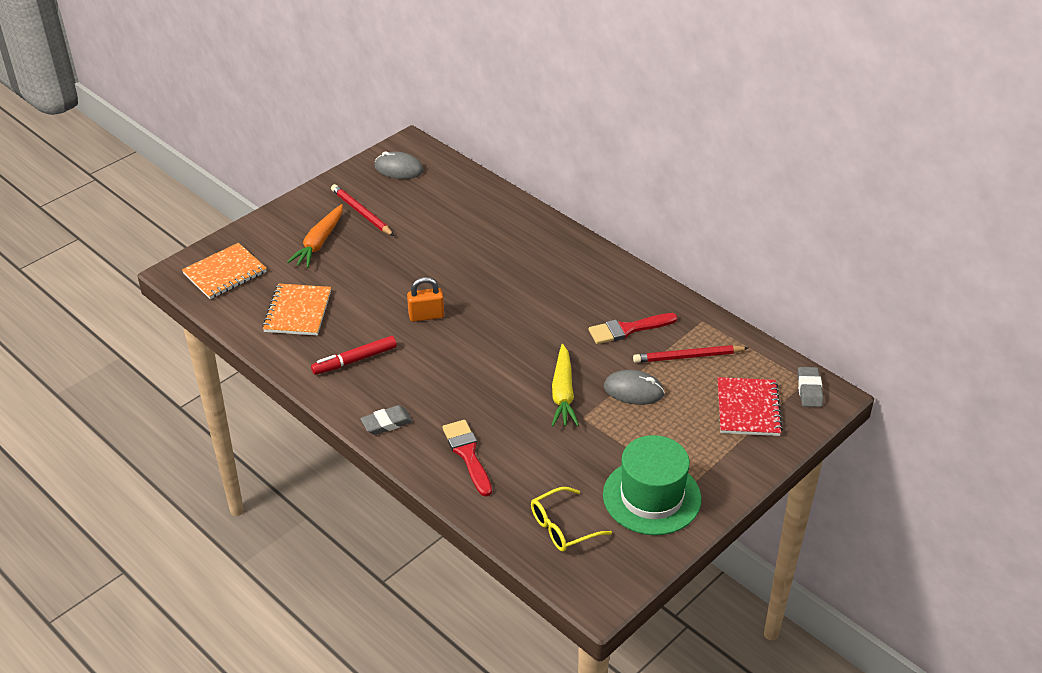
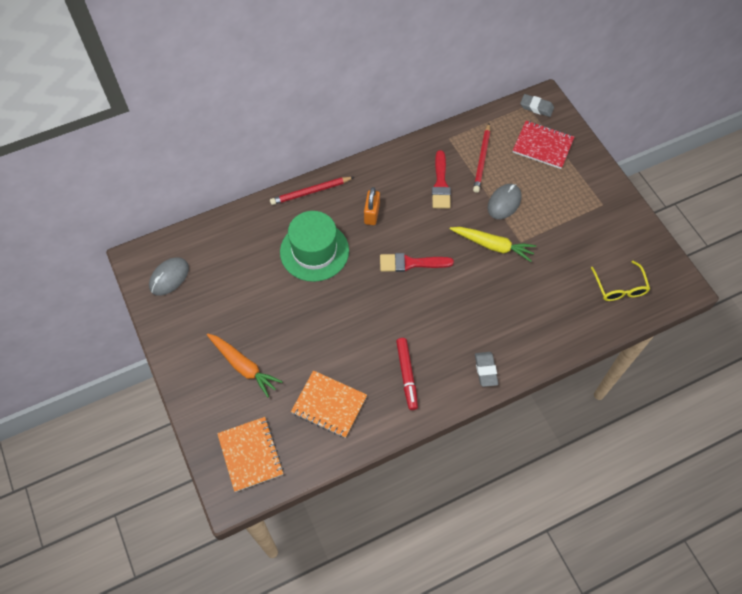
camera: 70 degrees left, 20 degrees up
red pencil [331,184,394,236] -> red pencil moved to [270,177,354,205]
orange padlock [407,277,444,322] -> orange padlock moved to [364,187,380,225]
red brush [442,420,492,497] -> red brush moved to [380,253,454,272]
green hat [603,435,701,535] -> green hat moved to [280,211,349,282]

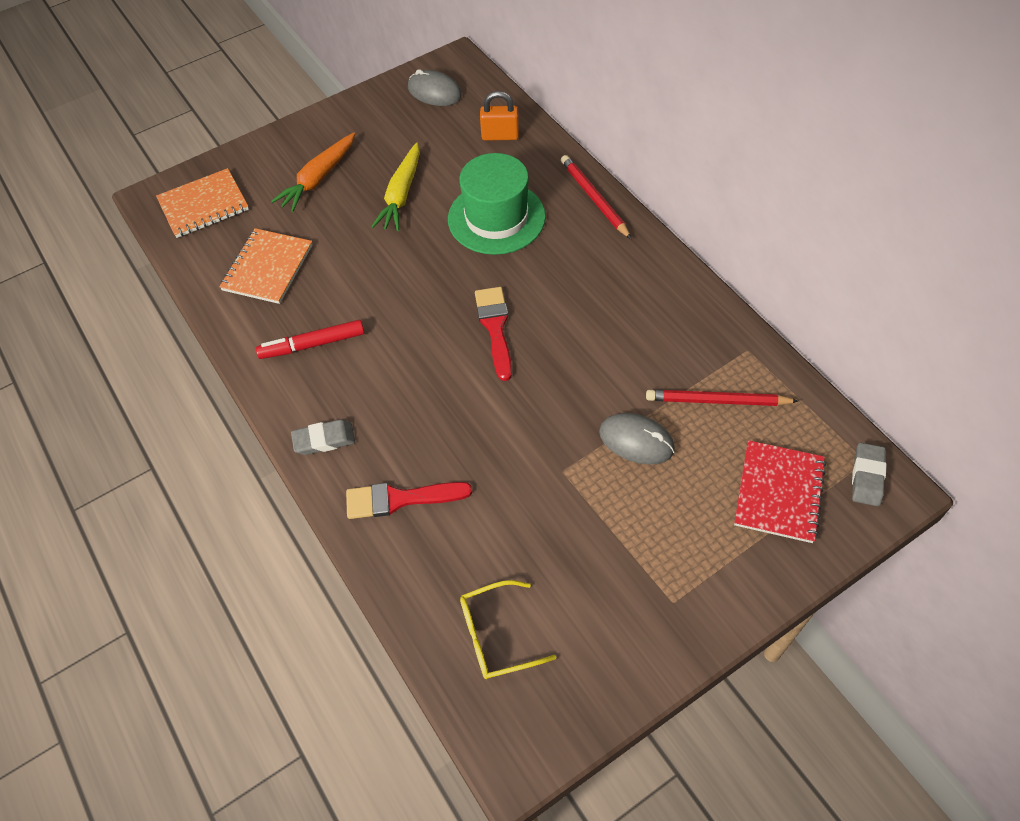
camera: 85 degrees right, 5 degrees down
orange padlock [364,187,380,225] -> orange padlock moved to [480,91,519,141]
red brush [432,150,451,209] -> red brush moved to [346,482,472,519]
yellow carrot [450,227,536,262] -> yellow carrot moved to [371,142,420,231]

